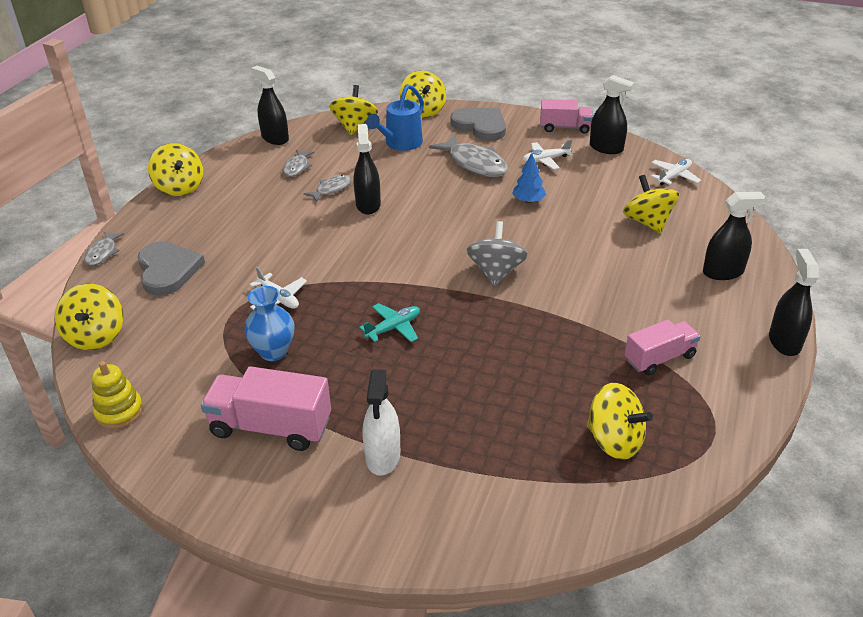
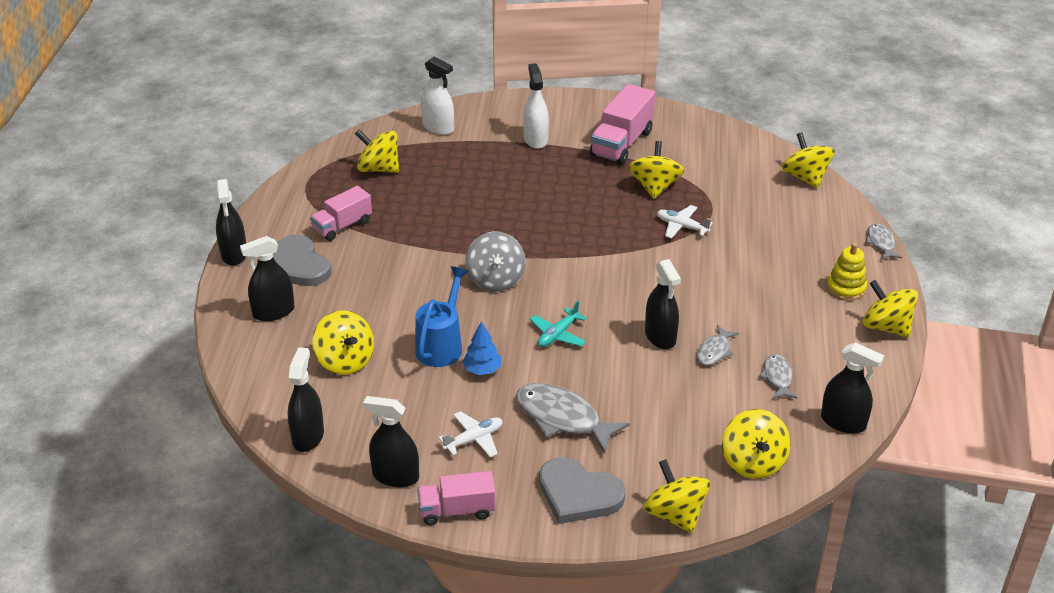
camera: 165 degrees right, 0 degrees up
yellow stacking toy [92,361,143,429] -> yellow stacking toy moved to [827,243,867,301]
grey heart [137,241,205,296] -> grey heart moved to [273,235,331,286]
pink truck [201,366,331,451] -> pink truck turned 120 degrees clockwise [590,84,655,165]
blue vase [244,286,295,361] -> yellow spinning top [629,141,684,199]
turquoise plane [359,303,420,342] -> turquoise plane moved to [530,301,587,347]
blue watering can [366,84,424,151] -> blue watering can moved to [415,266,469,367]
white plane [651,159,701,186] -> black spray bottle [288,347,324,452]
none -> white spray bottle [421,56,454,135]

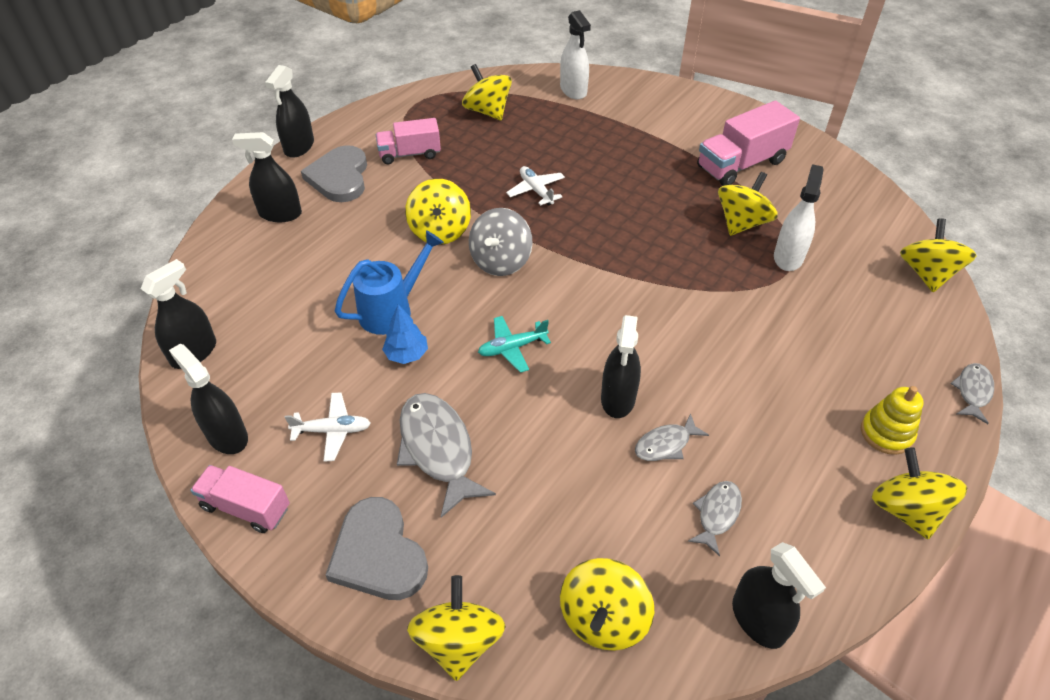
camera: 30 degrees right, 10 degrees up
yellow spinning top [312,310,374,375] -> yellow spinning top moved to [405,178,471,245]
white spray bottle [523,63,549,149] -> white spray bottle moved to [774,164,824,271]
white plane [657,205,713,239] -> white plane moved to [506,166,565,206]

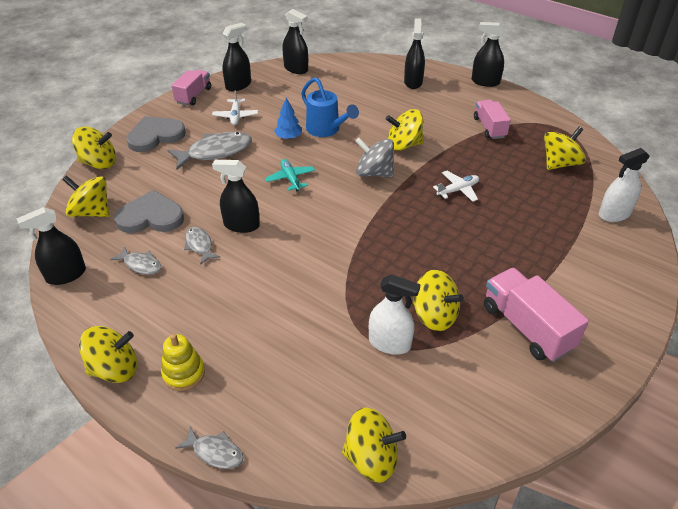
camera: 90 degrees right, 5 degrees down
grey heart [301,145,367,202] -> grey heart moved to [114,190,184,233]

